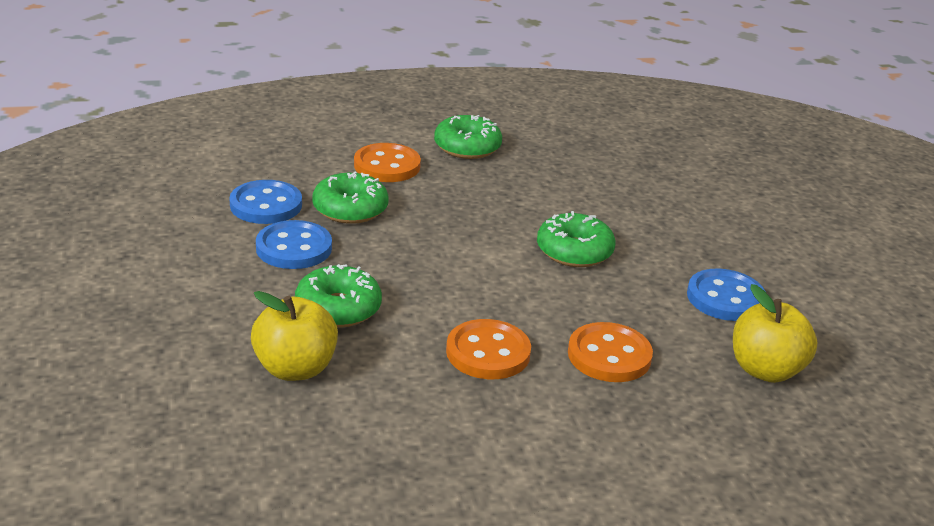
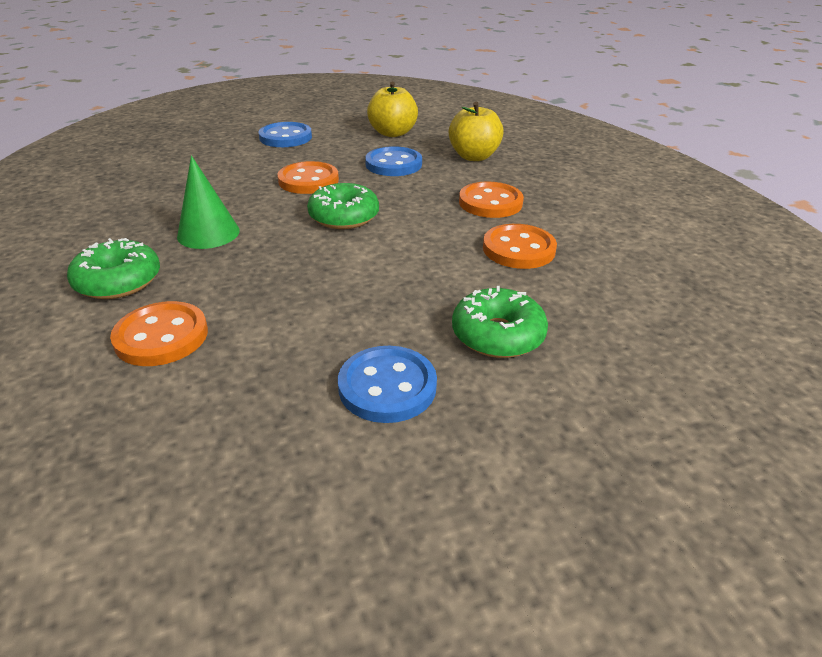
camera: 95 degrees left, 5 degrees up
blue button [229,180,302,224] -> blue button moved to [259,122,312,147]
yellow apple [251,291,338,381] -> yellow apple moved to [367,82,418,137]
green donut [312,172,389,224] -> none
none -> green cone [177,156,240,249]
none -> orange button [277,161,339,194]

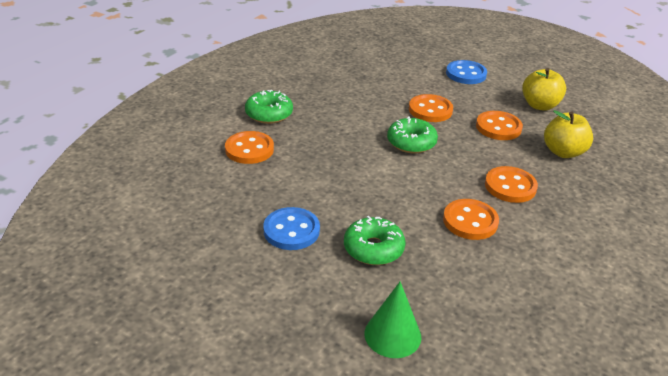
camera: 50 degrees right, 0 degrees up
green cone [177,156,240,249] -> green cone moved to [364,281,421,358]
blue button [365,146,422,176] -> orange button [476,111,523,140]

